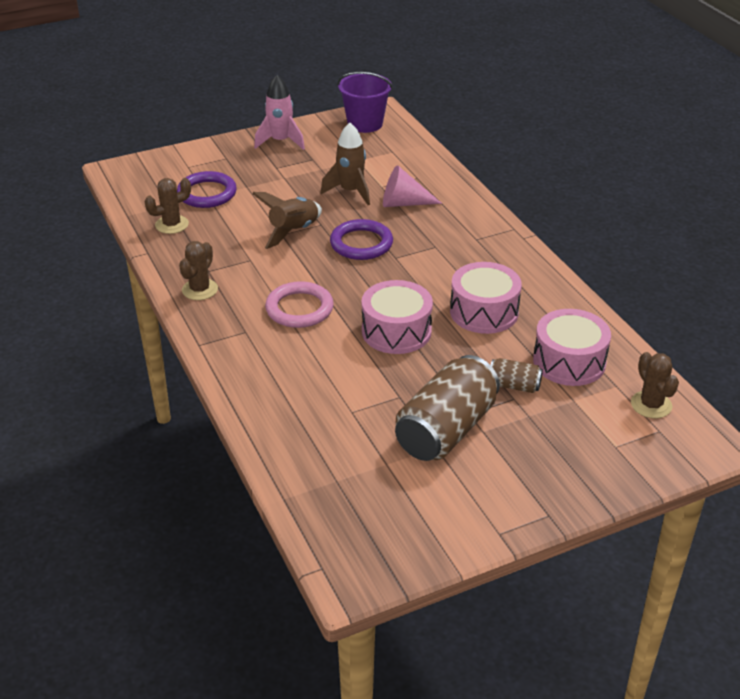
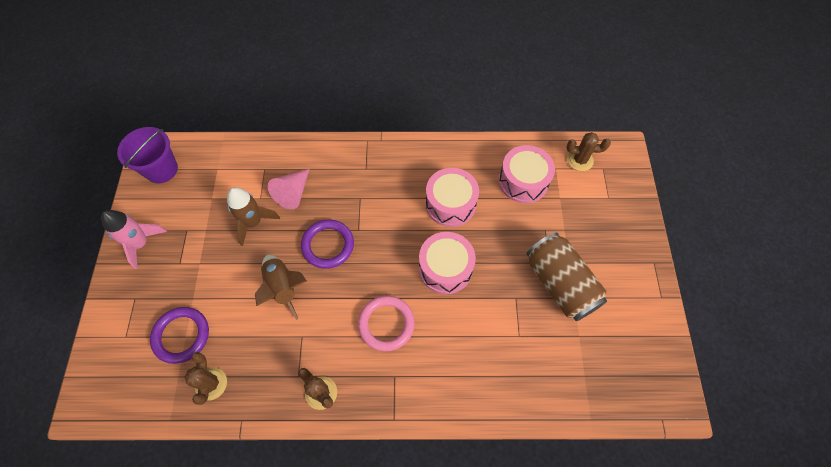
camera: 65 degrees left, 25 degrees up
brown can [491,358,543,393] -> none

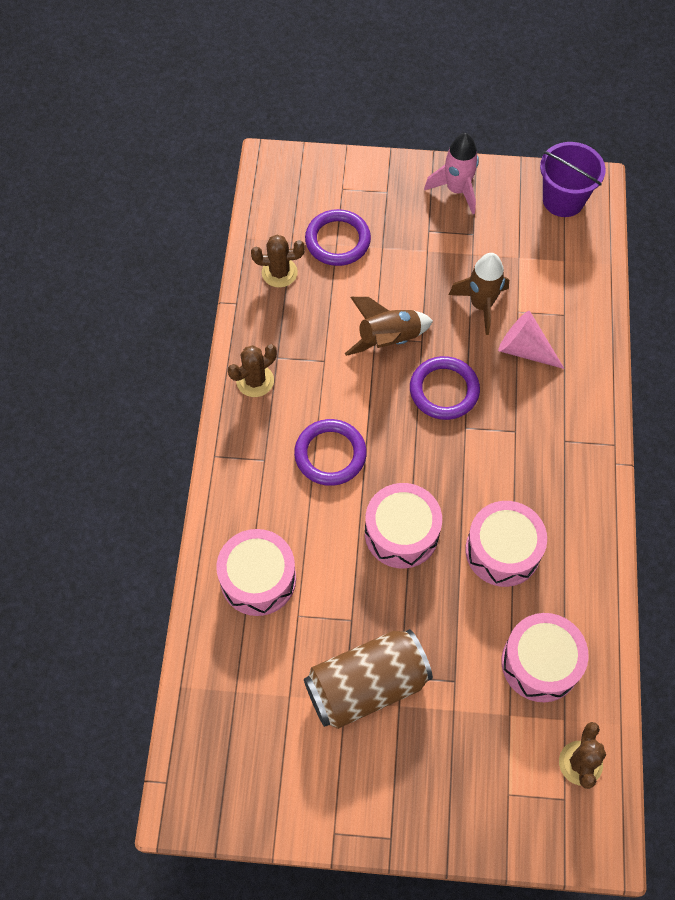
camera: 95 degrees right, 0 degrees up
pink ring [358,296,415,351] -> purple ring [294,419,367,486]
none -> pink drum [216,529,296,616]

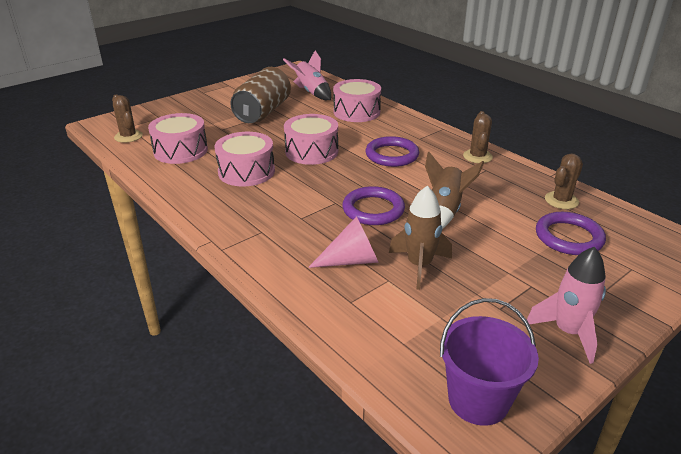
camera: 135 degrees right, 30 degrees down
none -> pink rocket [283,50,331,100]

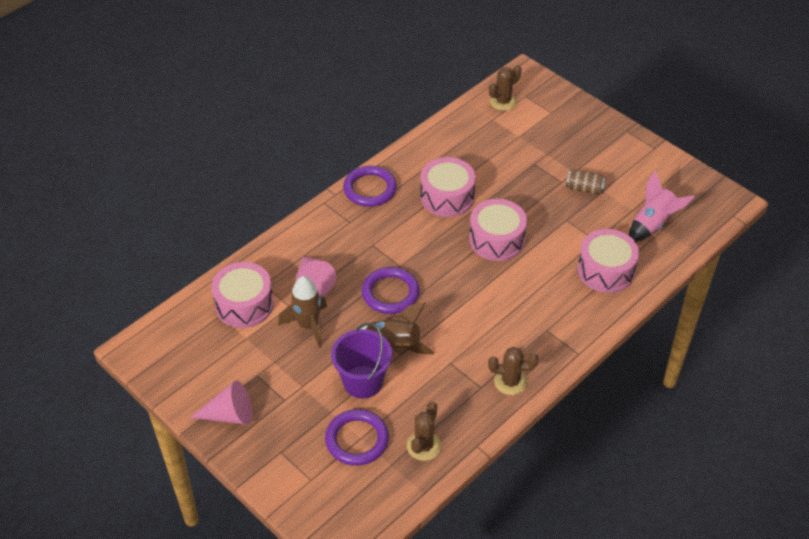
camera: 85 degrees right, 15 degrees up
pink drum [148,113,208,164] -> pink drum moved to [211,262,274,328]
brown can [230,67,291,123] -> brown can [566,170,606,195], size x0.47
purple ring [366,136,419,167] -> purple ring moved to [343,166,397,207]
purple bucket [440,298,539,426] -> purple bucket moved to [331,323,392,399]
pink rocket [527,247,606,364] -> pink cone [190,380,252,425]
brown cactus [545,153,583,209] -> brown cactus turned 75 degrees clockwise [407,402,441,461]

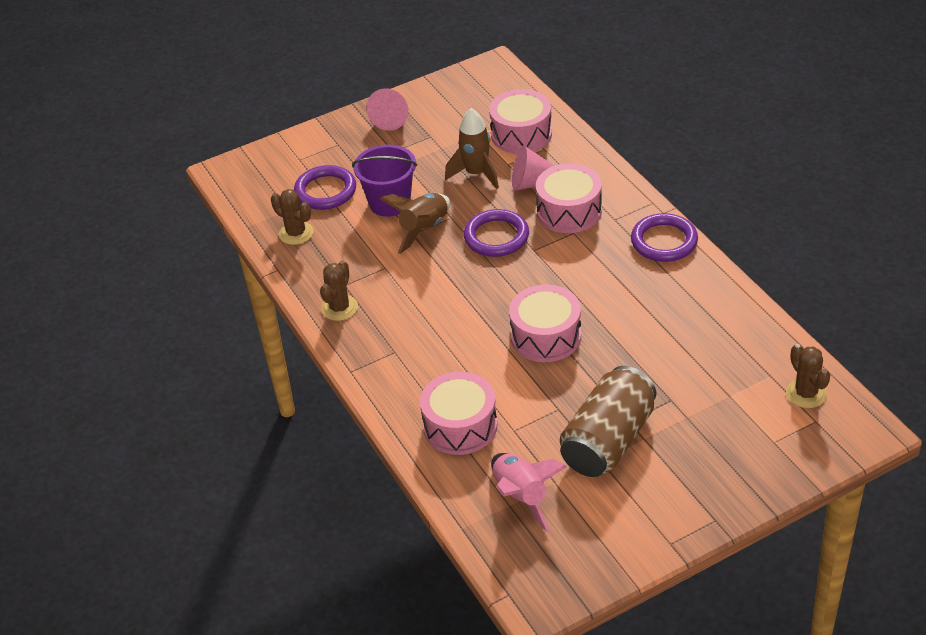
camera: 110 degrees right, 5 degrees down
pink drum [420,157,476,217] -> pink drum moved to [536,163,602,233]
brown can [566,170,606,195] -> brown can [560,366,656,477], size x2.13

